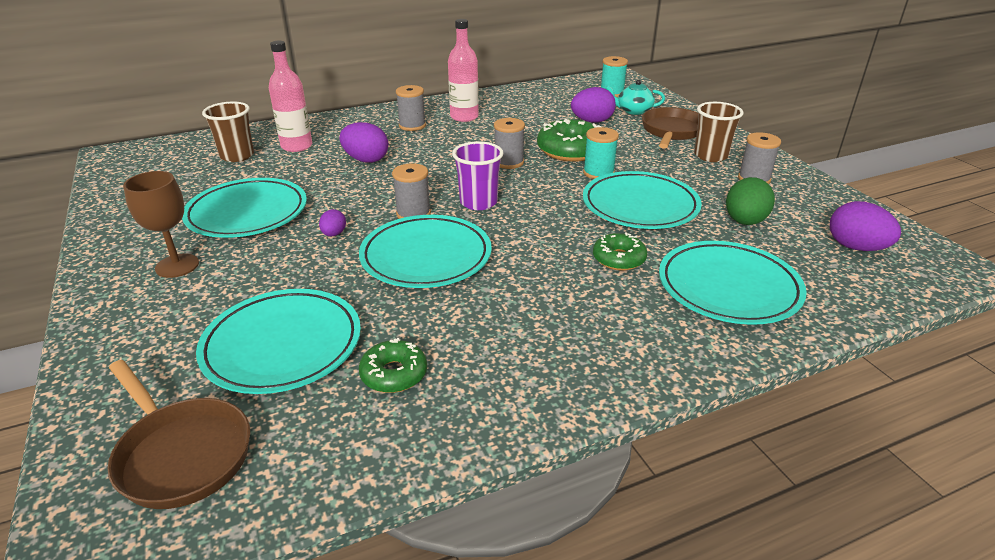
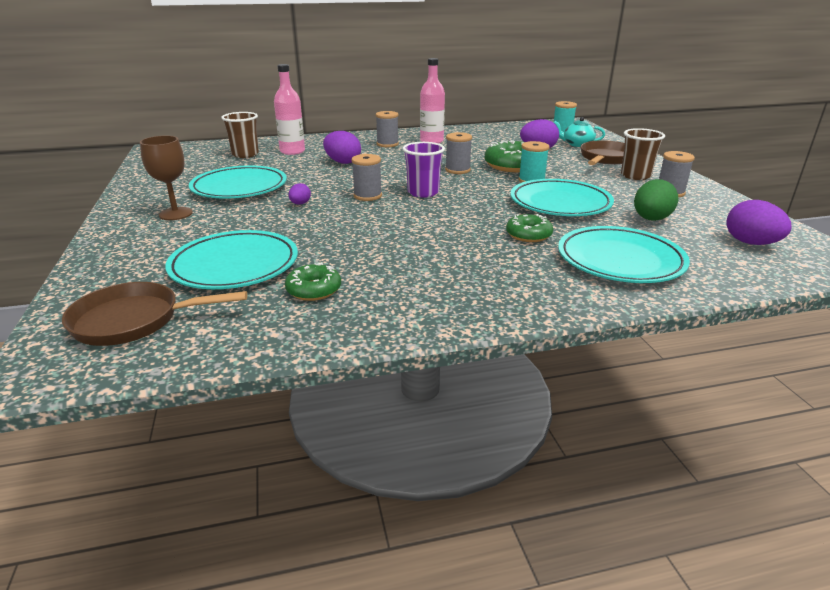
camera: 10 degrees right, 5 degrees down
brown pan [107,360,250,509] -> brown pan turned 120 degrees clockwise [62,282,247,346]
turquoise plate [359,215,492,288] -> none

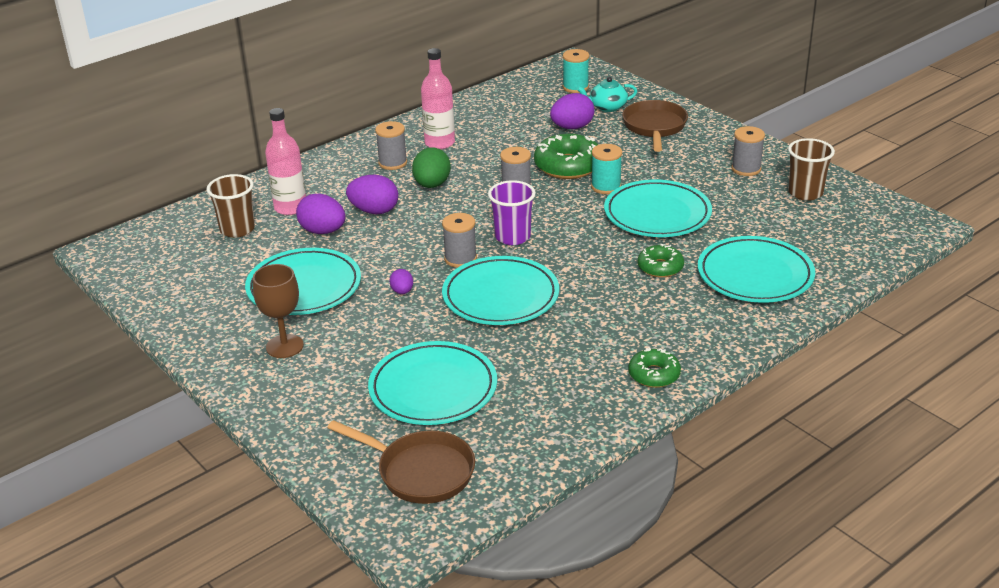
camera: 25 degrees left, 5 degrees up
brown pan [62,282,247,346] -> brown pan turned 120 degrees counterclockwise [327,420,475,504]
green donut [285,263,341,301] -> green donut moved to [628,347,681,388]
brown cup [621,128,665,180] -> brown cup moved to [788,138,835,201]
green egg [634,179,678,221] -> green egg moved to [412,147,451,188]
purple egg [726,200,792,245] -> purple egg moved to [296,193,346,234]
none -> turquoise plate [442,256,559,325]

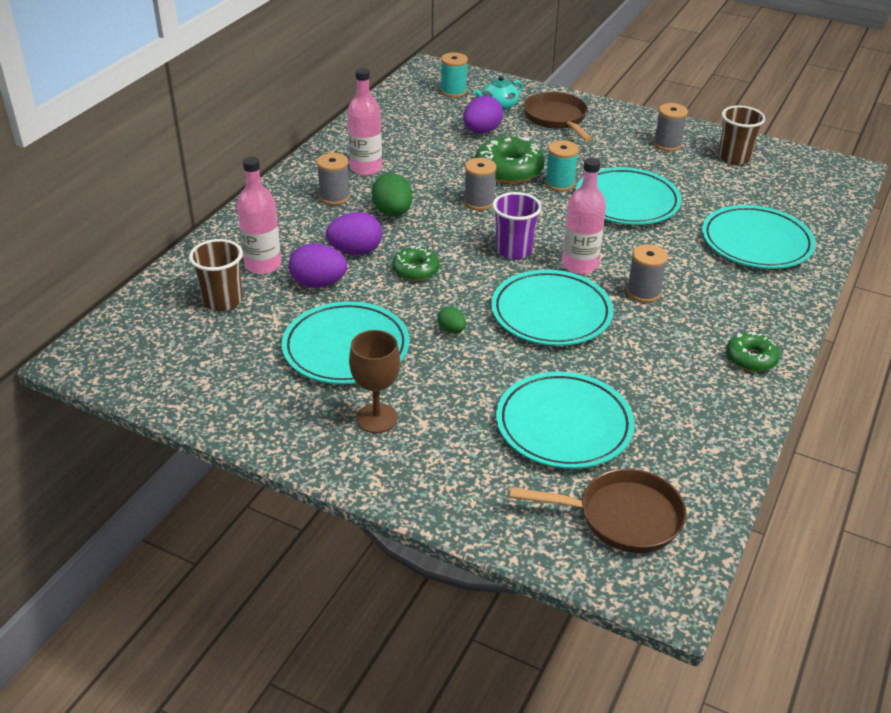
camera: 25 degrees left, 5 degrees up
purple egg [389,269,413,294] -> green egg [437,306,466,333]
grey spool [442,213,477,268] -> grey spool moved to [627,244,668,303]
green donut [638,244,684,278] -> green donut moved to [392,246,440,281]
none -> pink bottle [562,157,606,274]

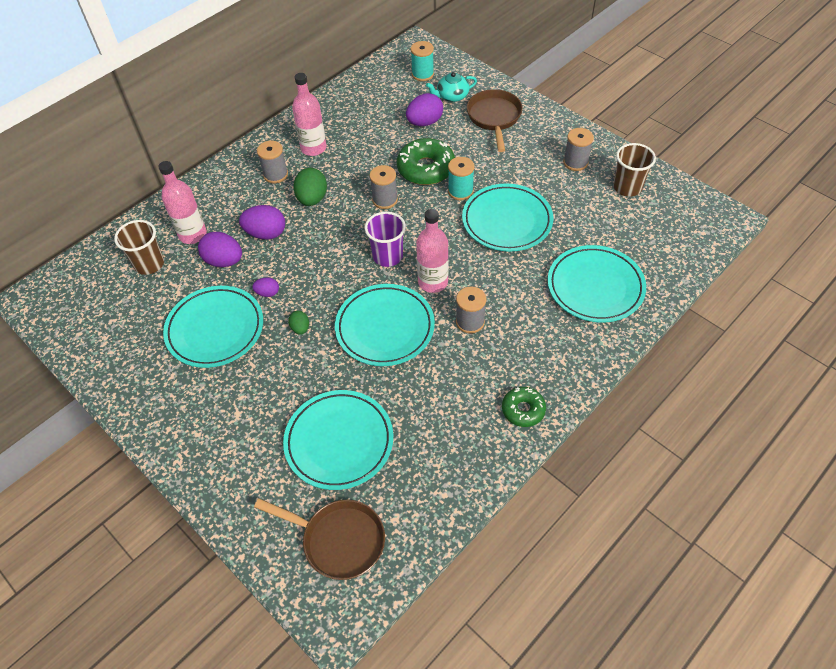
camera: 20 degrees right, 15 degrees up
brown goblet [349,330,400,433] -> none
green donut [392,246,440,281] -> none
none -> purple egg [252,277,279,297]

